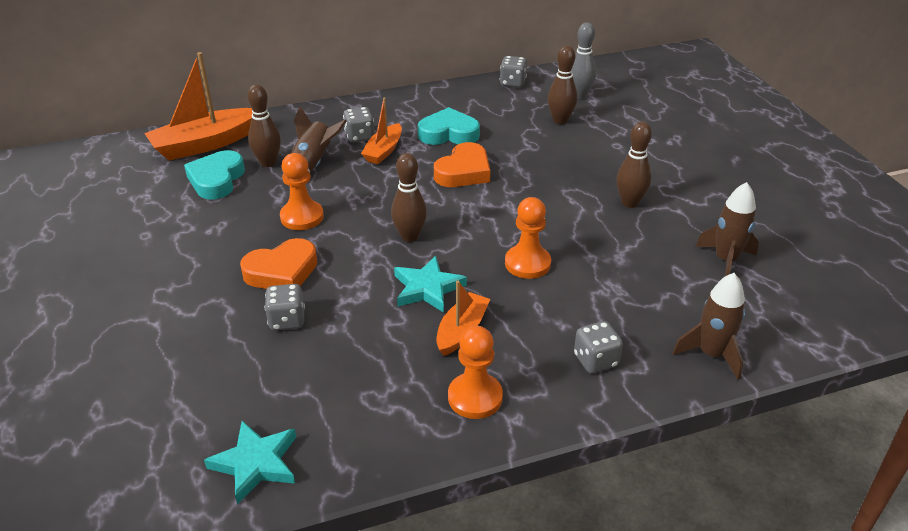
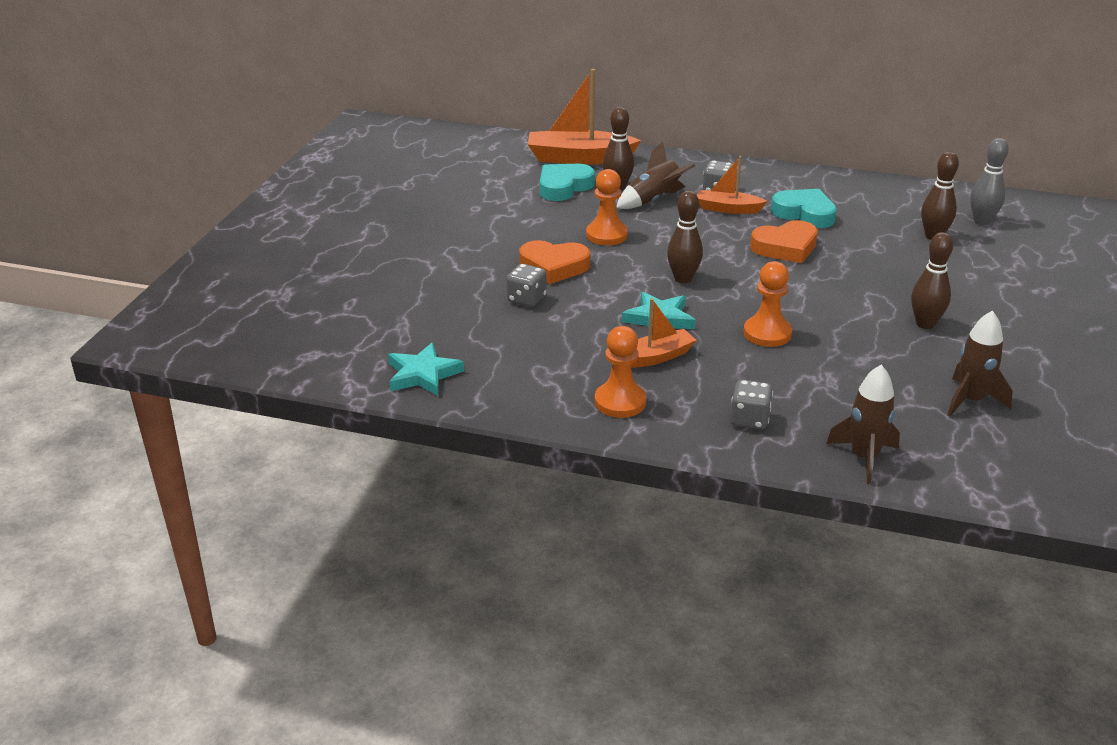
camera: 35 degrees right, 5 degrees down
orange boat [361,97,402,164] -> orange boat turned 45 degrees clockwise [697,156,767,214]
grey dice [500,56,527,87] -> none

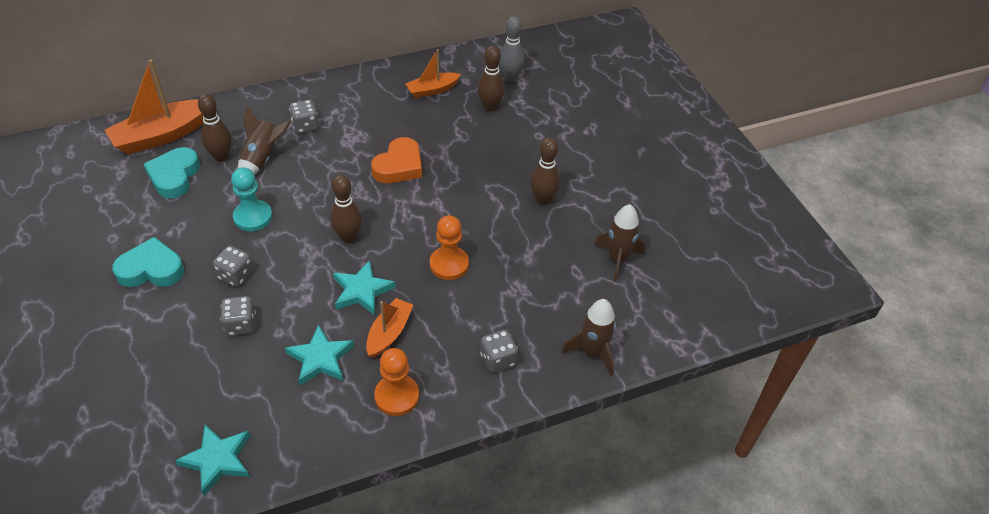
camera: 40 degrees left, 15 degrees up
orange heart [519,240,590,284] -> grey dice [213,246,253,287]
orange pawn [586,169,628,245] -> turquoise pawn [231,167,272,231]
orange boat [697,156,767,214] -> orange boat moved to [405,49,461,98]
turquoise heart [771,189,837,228] -> turquoise heart moved to [112,237,184,287]
none -> turquoise star [285,324,354,385]

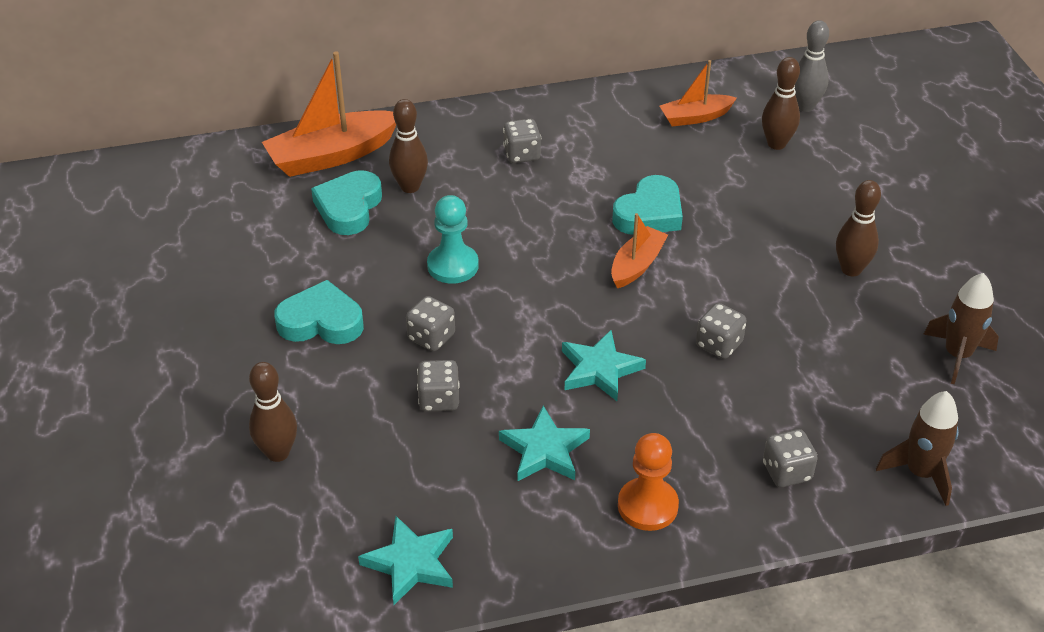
camera: 10 degrees right, 5 degrees down
brown rocket [238,106,291,175] -> none
brown bowling pin [330,175,362,243] -> brown bowling pin moved to [249,362,297,462]
orange boat [366,298,413,358] -> orange boat moved to [611,213,668,288]
orange heart [371,137,422,183] -> turquoise heart [612,175,683,235]
orange pawn [430,215,469,280] -> grey dice [696,303,746,359]

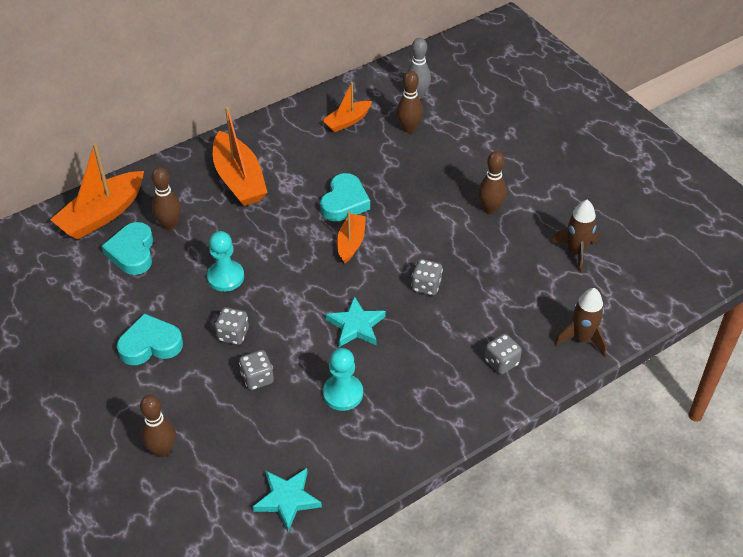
camera: 20 degrees left, 5 degrees up
turquoise star [499,406,590,482] -> turquoise pawn [323,348,363,411]
grey dice [503,119,541,163] -> orange boat [213,106,268,206]
orange pawn [618,433,679,531] -> none

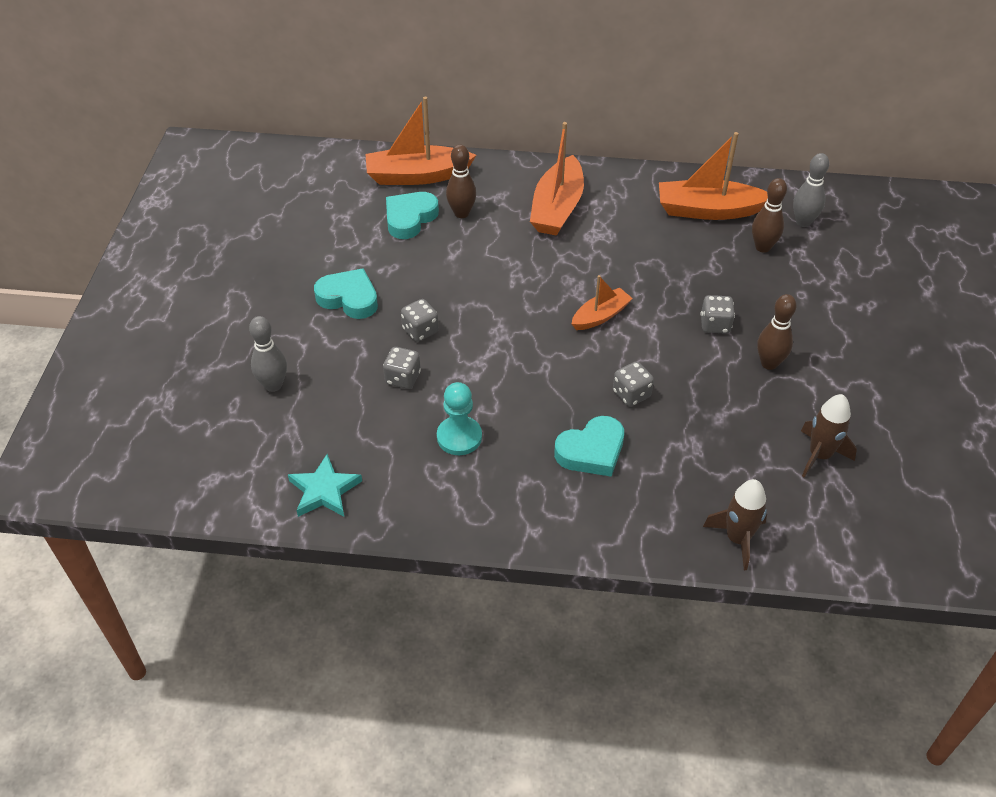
camera: 40 degrees right, 0 degrees up
brown bowling pin [140,395,176,457] -> grey bowling pin [249,316,287,392]
turquoise pawn [207,231,244,292] -> none
turquoise heart [320,173,370,222] -> turquoise heart moved to [554,416,624,477]
orange boat [322,82,372,132] -> orange boat [659,132,768,220], size x1.73
turquoise star [326,296,386,347] -> none
grey dice [485,333,522,375] -> grey dice moved to [700,295,735,334]

